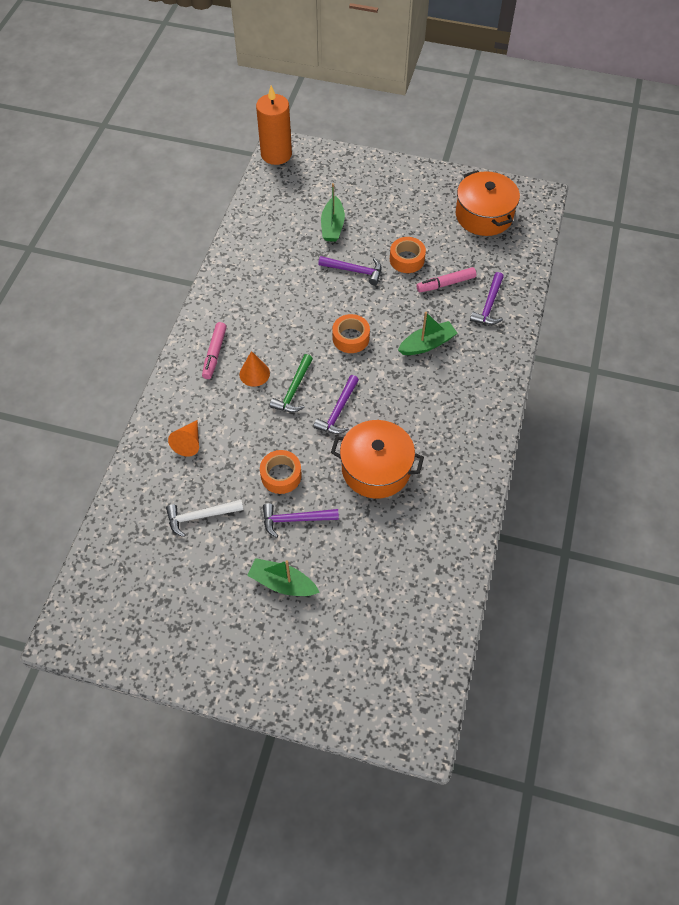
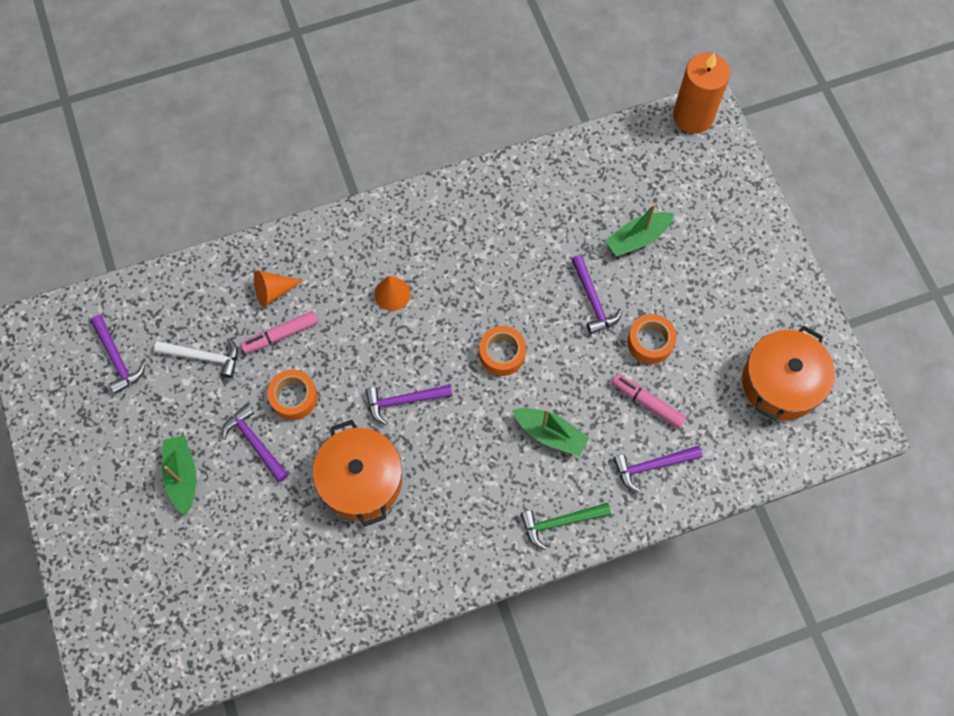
camera: 55 degrees right, 10 degrees up
white hammer [166,500,244,537] -> white hammer turned 150 degrees clockwise [154,338,238,378]
pink marker [202,322,227,379] -> pink marker moved to [241,311,318,354]
green hammer [270,354,313,412] -> green hammer moved to [521,503,611,550]
none -> purple hammer [90,315,145,394]

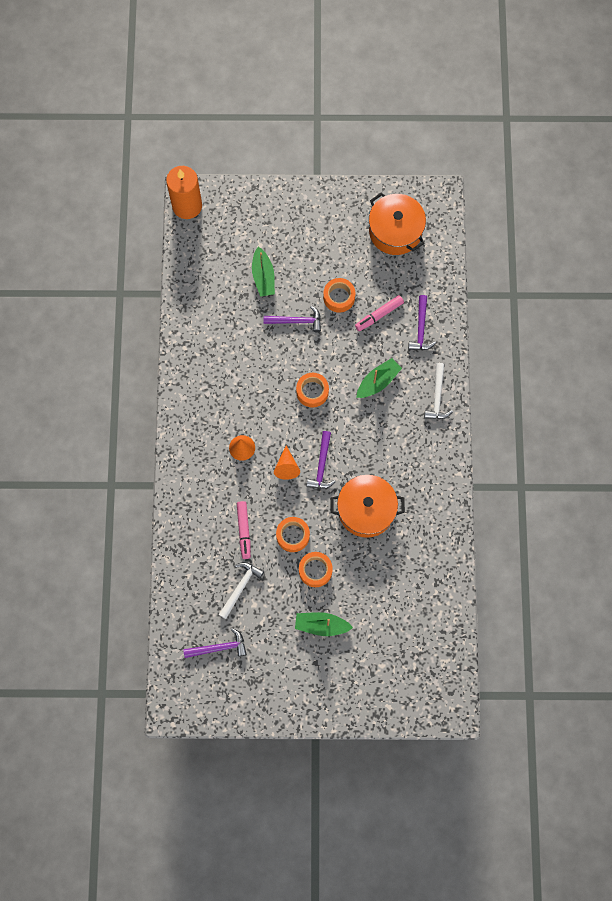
camera: 70 degrees left, 5 degrees up
purple hammer [222,404,288,482] -> orange tape [299,552,333,587]
orange cone [254,270,304,307] -> orange cone moved to [274,445,300,480]
green hammer [521,503,611,550] -> white hammer [424,363,453,419]

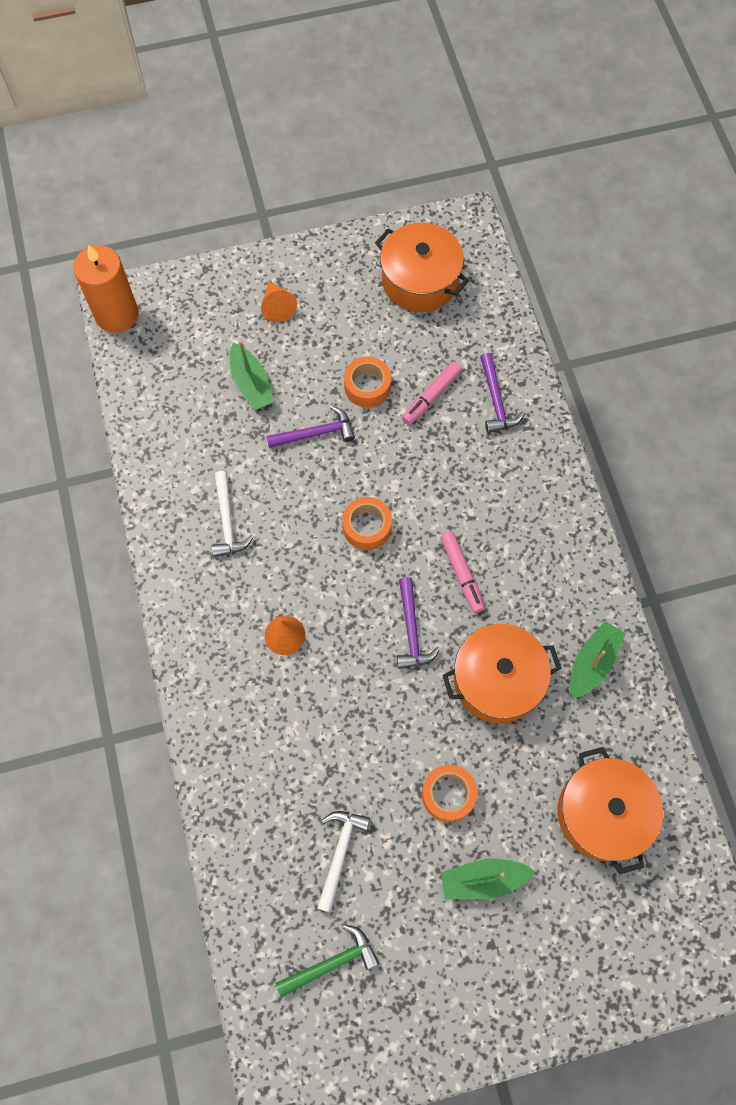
camera: 15 degrees left, 5 degrees down
purple hammer [183,628,247,658] -> green hammer [276,925,380,998]
pink marker [237,501,251,559] -> pink marker moved to [440,532,485,613]
orange cone [274,445,300,480] -> orange cone moved to [261,281,297,322]
orange tape [276,517,310,552] -> none
green boat [357,358,402,398] -> green boat moved to [570,621,626,699]
white hammer [424,363,453,419] -> white hammer moved to [212,471,254,557]
none -> orange pot [558,747,663,875]

